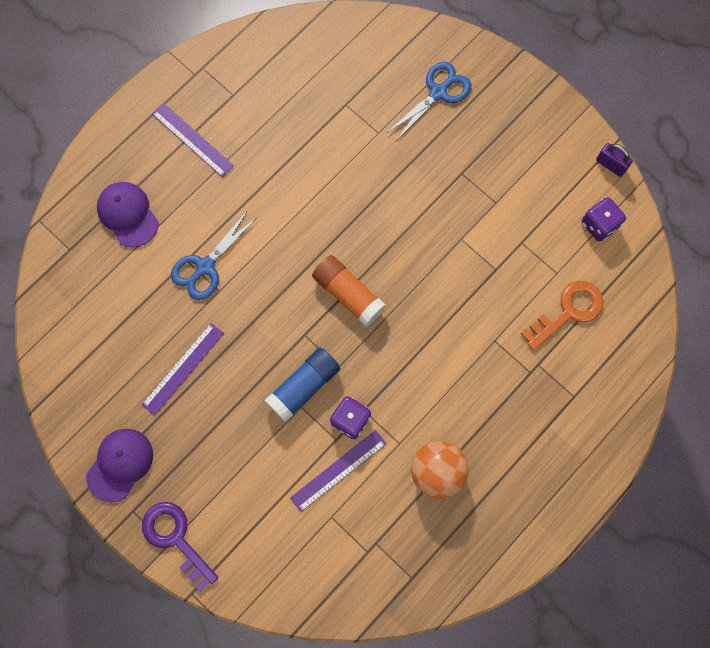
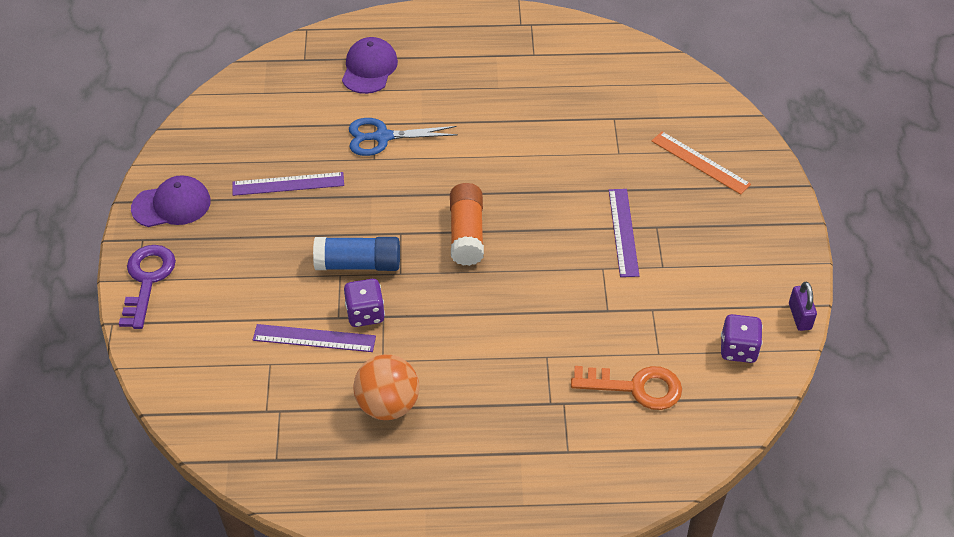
camera: 45 degrees right, 25 degrees down
purple ruler [152,103,234,177] -> purple ruler moved to [609,189,639,277]
blue scissors [387,62,471,141] -> orange ruler [652,131,751,195]

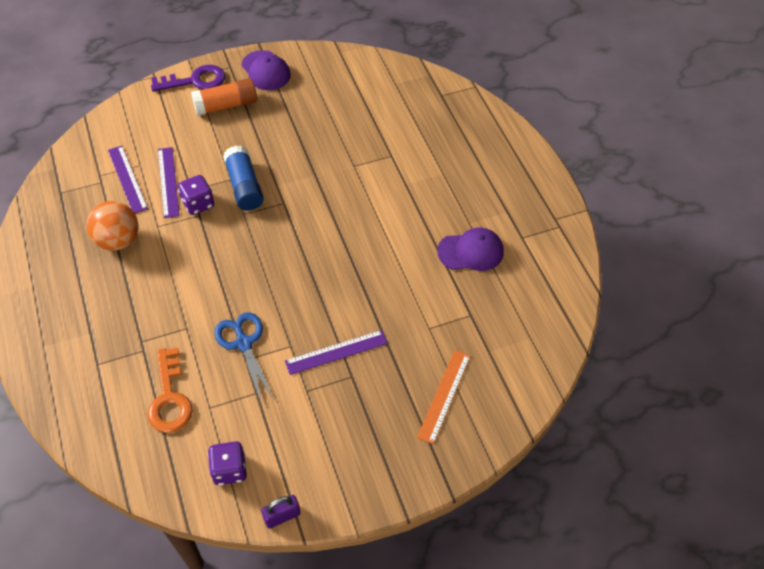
camera: 70 degrees right, 5 degrees up
purple ruler [232,172,344,196] -> purple ruler moved to [108,146,148,213]
purple cap [342,37,398,94] -> purple cap moved to [437,228,504,271]
blue scissors [349,118,458,156] -> blue scissors moved to [214,312,274,401]
orange glue stick [450,183,484,266] -> orange glue stick moved to [191,78,257,116]

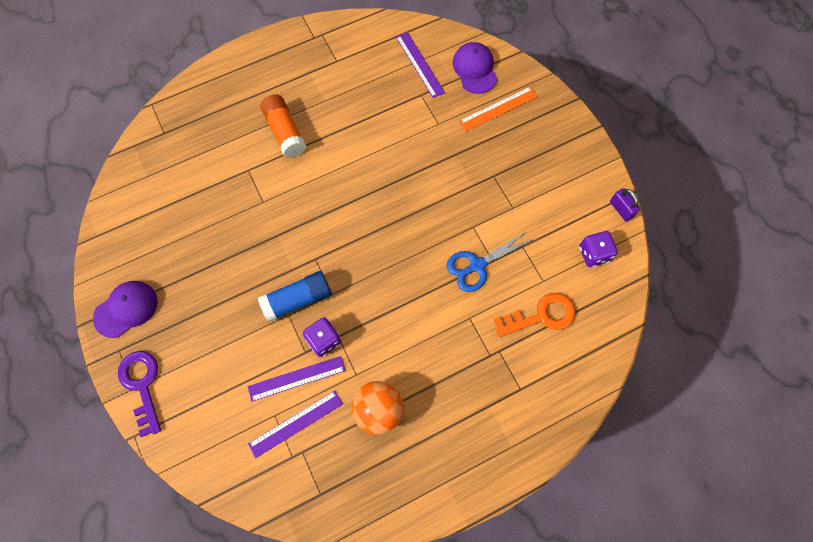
camera: 95 degrees left, 15 degrees up
orange glue stick [191,78,257,116] -> orange glue stick moved to [261,94,306,158]
purple ruler [285,330,388,375] -> purple ruler moved to [396,32,445,98]
orange ruler [417,350,470,444] -> orange ruler turned 45 degrees counterclockwise [459,87,538,131]
purple cap [437,228,504,271] -> purple cap moved to [453,42,497,94]

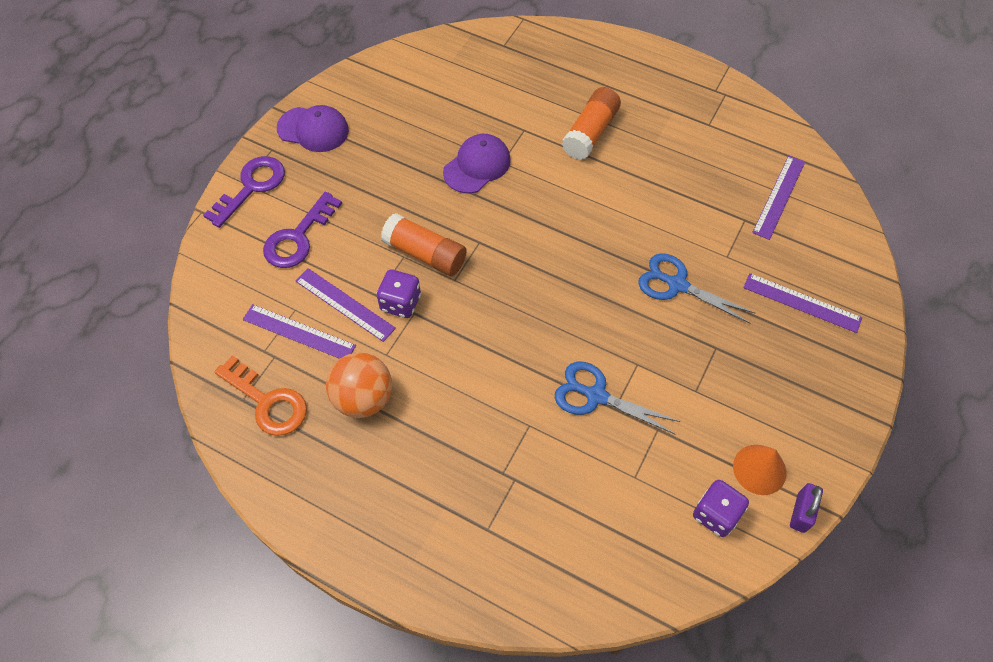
camera: 55 degrees right, 10 degrees down
blue glue stick [258,271,331,322] -> orange glue stick [381,213,467,276]
purple cap [453,42,497,94] -> purple cap moved to [443,134,511,193]
orange ruler [459,87,538,131] -> purple ruler [743,273,862,333]
orange key [494,293,576,337] -> orange key moved to [214,355,307,436]
none -> purple key [263,192,342,268]
none -> blue scissors [638,253,755,324]
none -> orange cone [733,445,786,495]

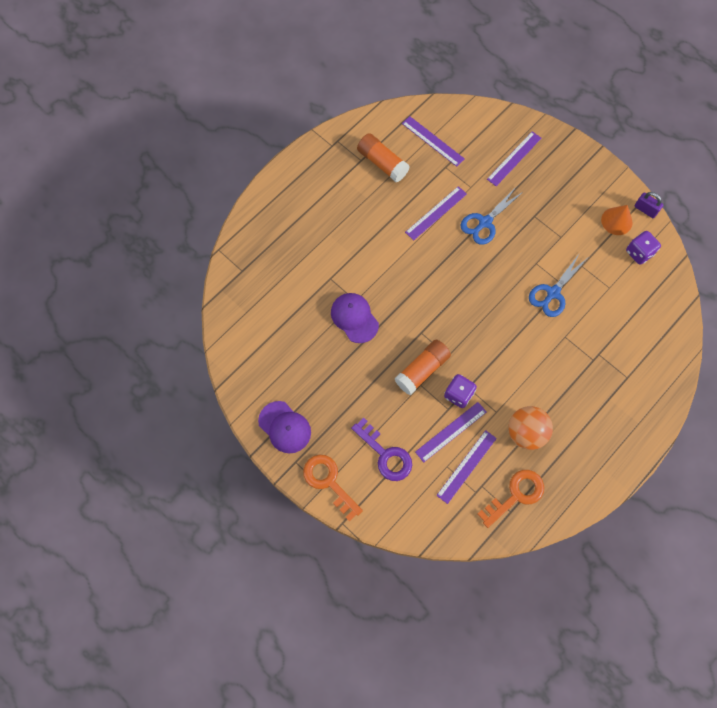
camera: 75 degrees left, 10 degrees up
purple key [203,156,285,228] -> orange key [303,455,363,522]
purple cap [277,105,349,152] -> purple cap turned 105 degrees clockwise [258,401,311,454]
orange glue stick [562,87,621,160] -> orange glue stick moved to [357,133,410,182]
none -> purple ruler [405,186,467,241]

